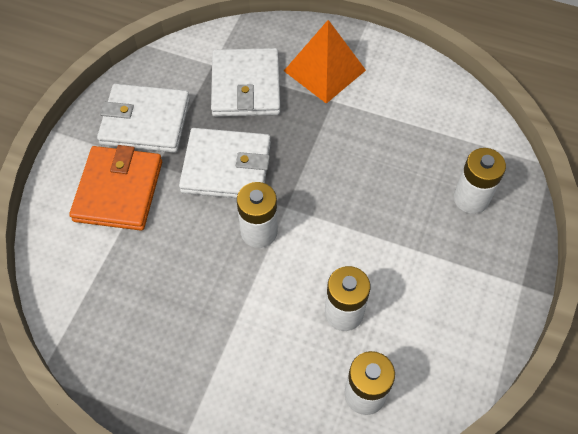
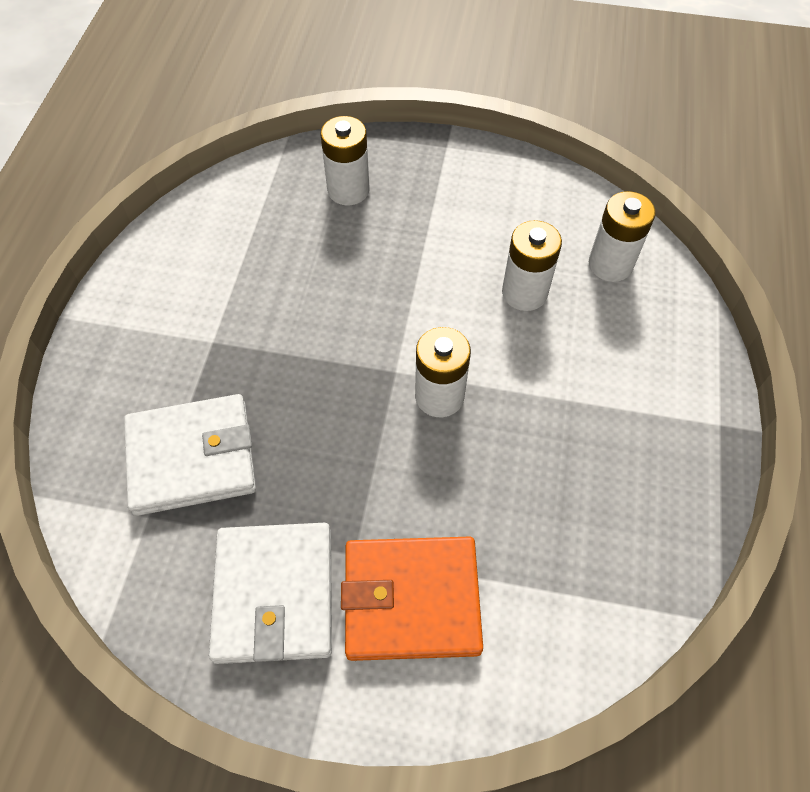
camera: 100 degrees left, 0 degrees up
white wallet [179,128,271,198] -> none
orange pyramid [284,20,366,104] -> none

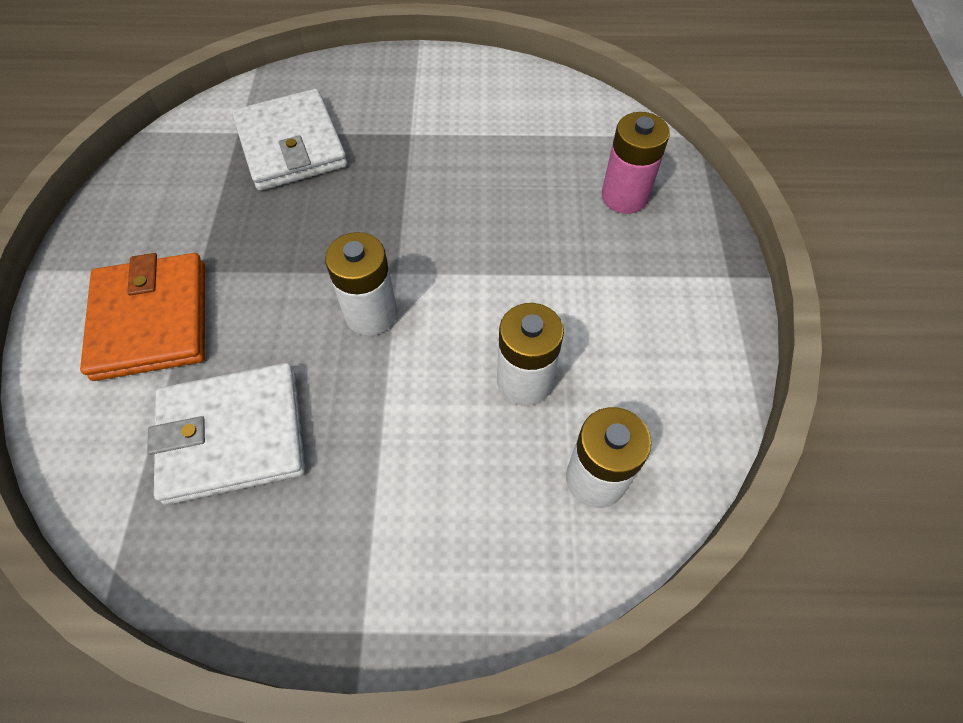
camera: 80 degrees right, 0 degrees up
white wallet [209,523,332,664] -> white wallet moved to [147,363,305,505]
white battery [321,116,369,205] -> pink battery [602,112,670,214]

